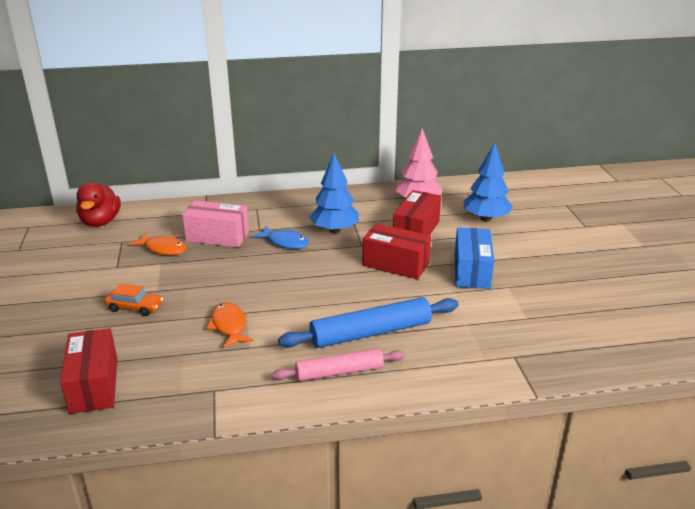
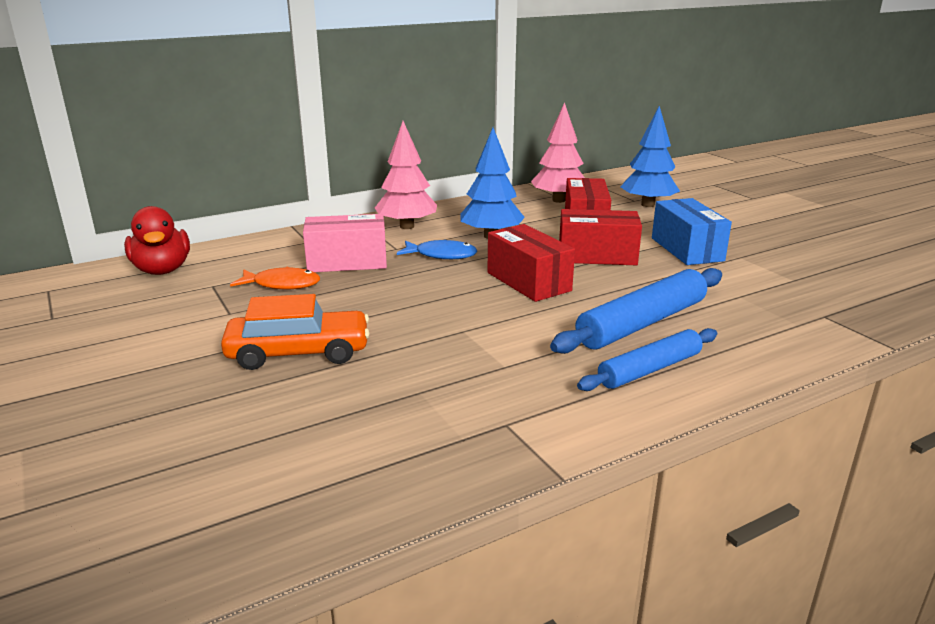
camera: 20 degrees left, 5 degrees down
red box [60,328,117,414] -> red box moved to [487,224,575,302]
orange car [104,283,163,316] -> orange car [221,294,370,370], size x1.66
orange fish [206,302,253,348] -> none
pink rolling pin [272,349,405,381] -> blue rolling pin [577,328,717,391]
none -> pink tree [375,121,437,229]

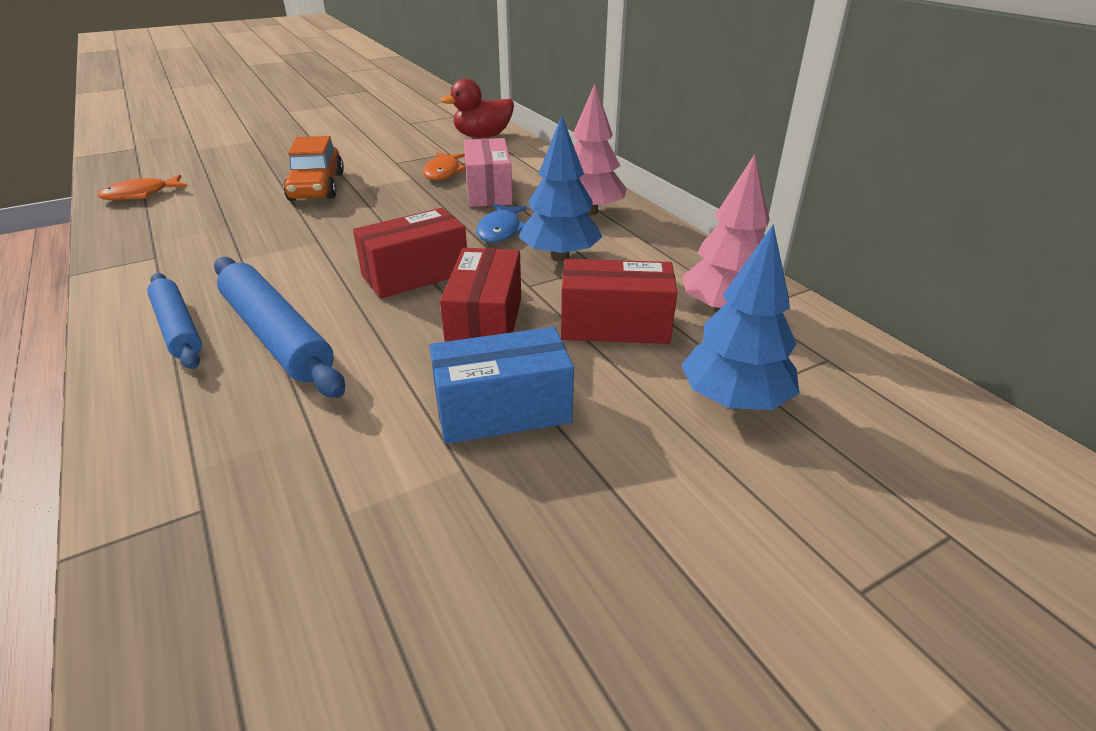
camera: 90 degrees right, 10 degrees up
none -> orange fish [97,175,187,201]

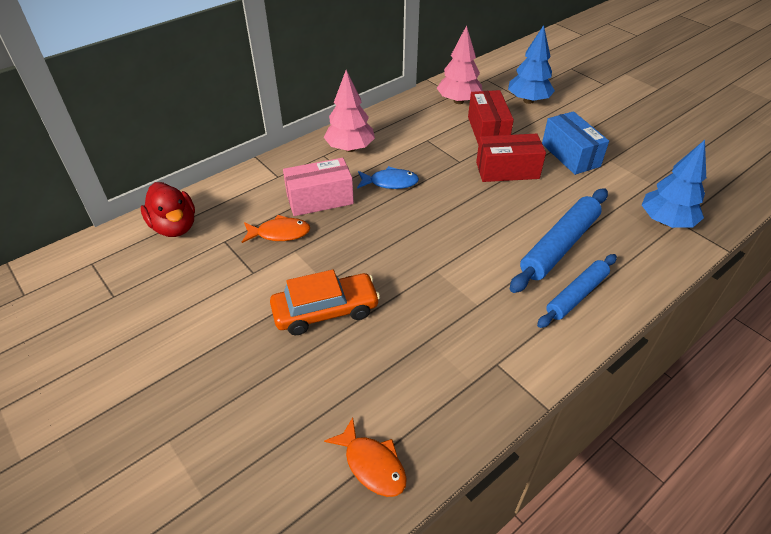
camera: 100 degrees left, 10 degrees up
red box [353,208,467,299] -> none
blue tree [519,115,603,261] -> blue tree moved to [642,140,706,228]

